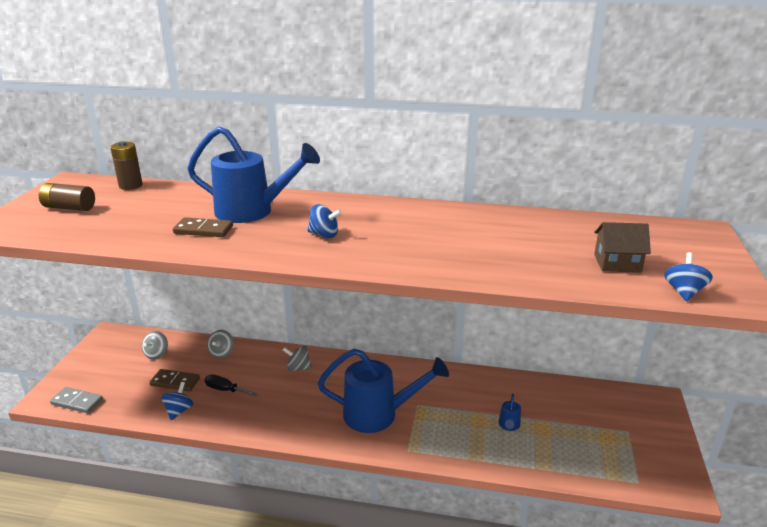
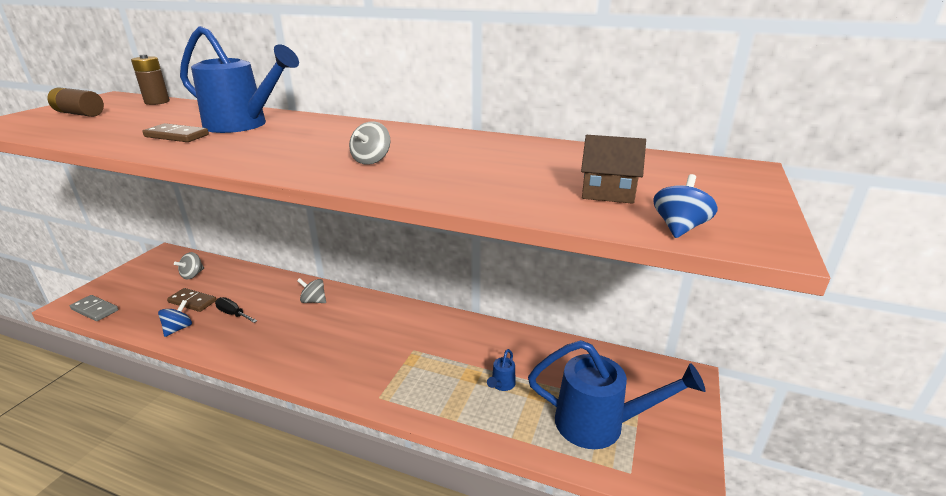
camera: 10 degrees right, 0 degrees up
grey spinning top [207,330,234,358] -> grey spinning top moved to [349,122,390,164]
blue spinning top [308,204,342,238] -> none
blue watering can [318,349,449,433] -> blue watering can moved to [528,340,705,449]

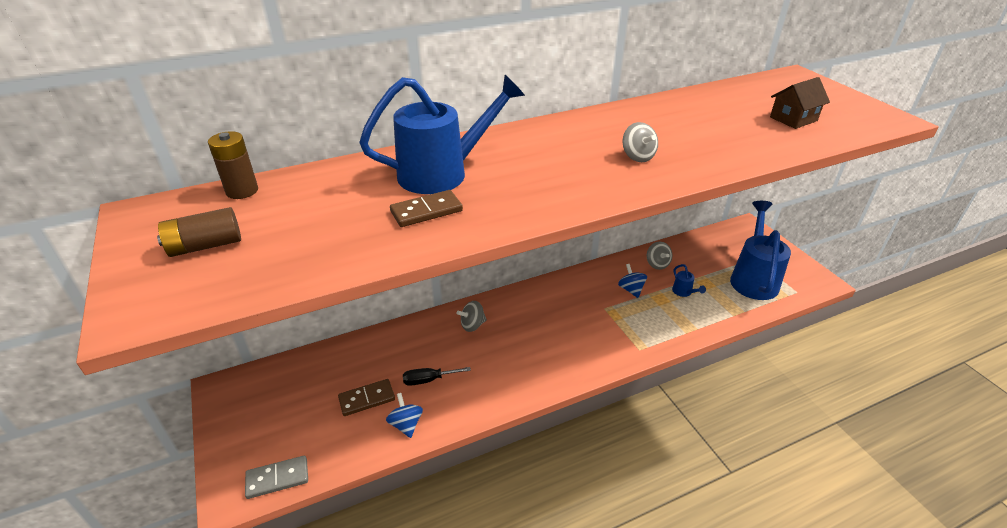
camera: 45 degrees left, 10 degrees up
grey spinning top [174,252,204,279] -> grey spinning top moved to [647,242,672,270]
blue watering can [528,340,705,449] -> blue watering can turned 45 degrees counterclockwise [730,201,791,300]
blue spinning top [653,174,718,238] -> blue spinning top moved to [618,264,647,298]

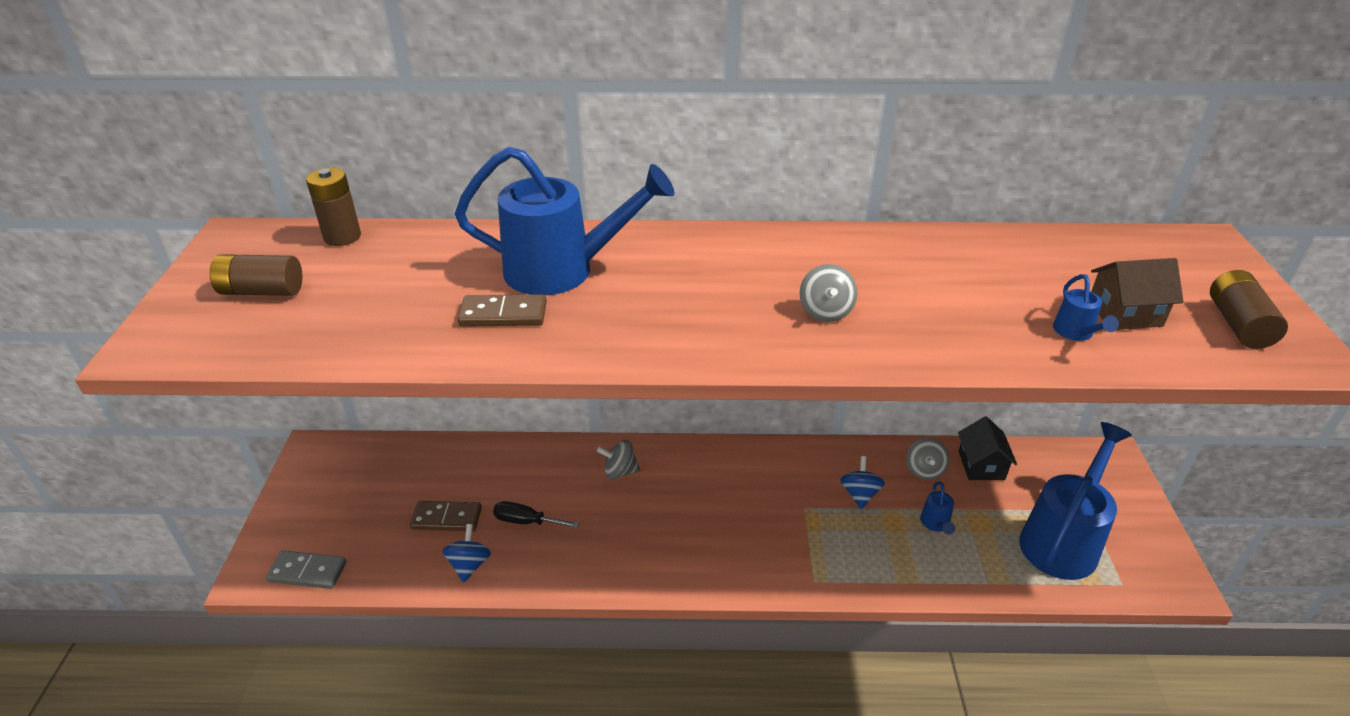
camera: 25 degrees right, 0 degrees up
none -> black house [958,416,1017,480]
none -> blue watering can [1053,274,1119,341]
none -> brown battery [1210,270,1288,349]

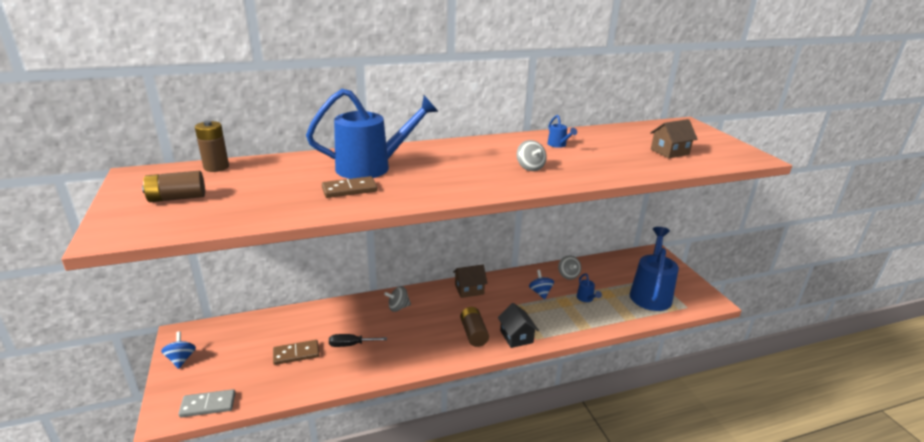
camera: 20 degrees left, 10 degrees down
blue spinning top [442,524,491,583] -> blue spinning top moved to [161,331,196,369]
black house [958,416,1017,480] -> black house moved to [498,303,539,348]
blue watering can [1053,274,1119,341] -> blue watering can moved to [547,115,577,148]
brown battery [1210,270,1288,349] -> brown battery moved to [460,307,489,347]
none -> brown house [453,265,488,298]

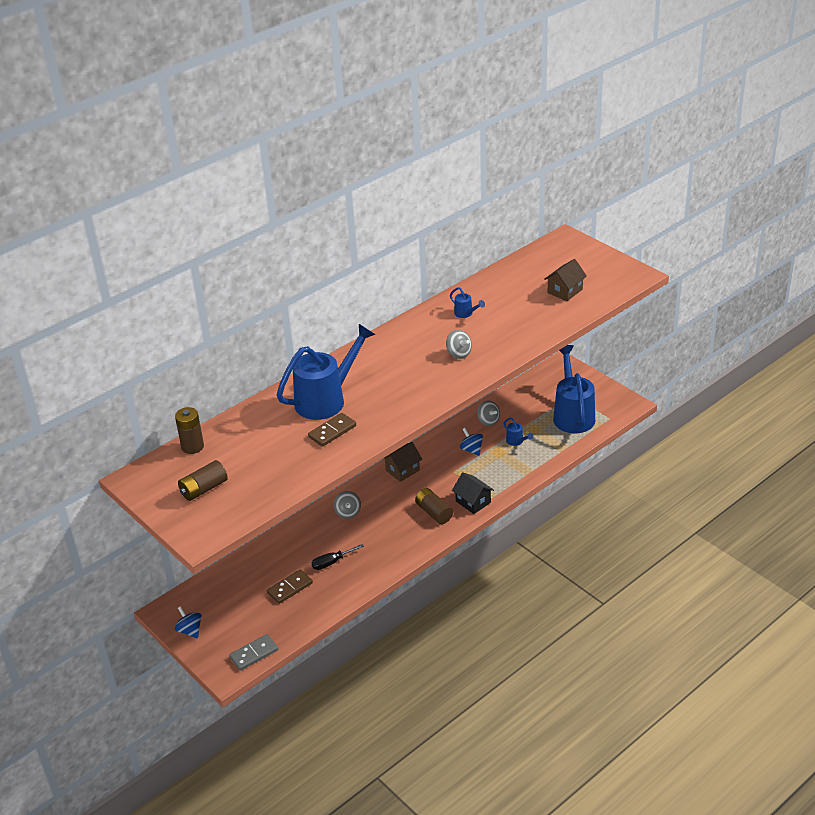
camera: 20 degrees left, 10 degrees up
grey spinning top [384,286,411,312] -> grey spinning top turned 60 degrees counterclockwise [333,491,361,519]

